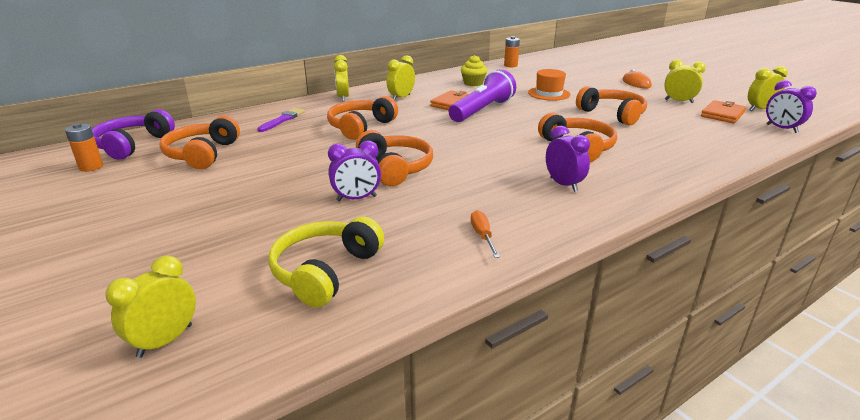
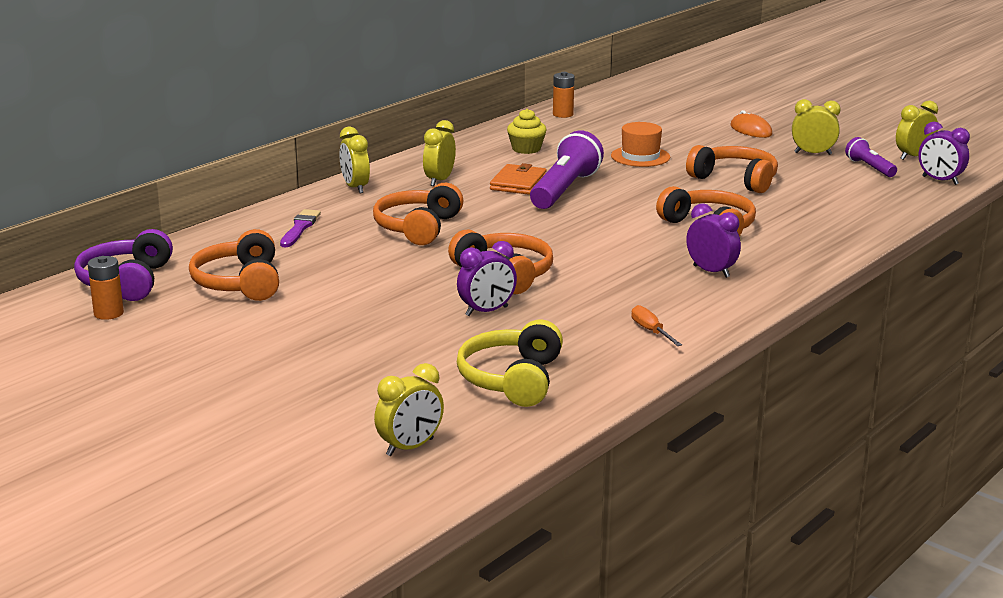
camera: 15 degrees left, 5 degrees down
yellow clock [105,255,196,358] -> yellow clock turned 150 degrees counterclockwise [374,363,444,456]
orange wallet [701,100,746,123] -> purple flashlight [845,137,897,177]

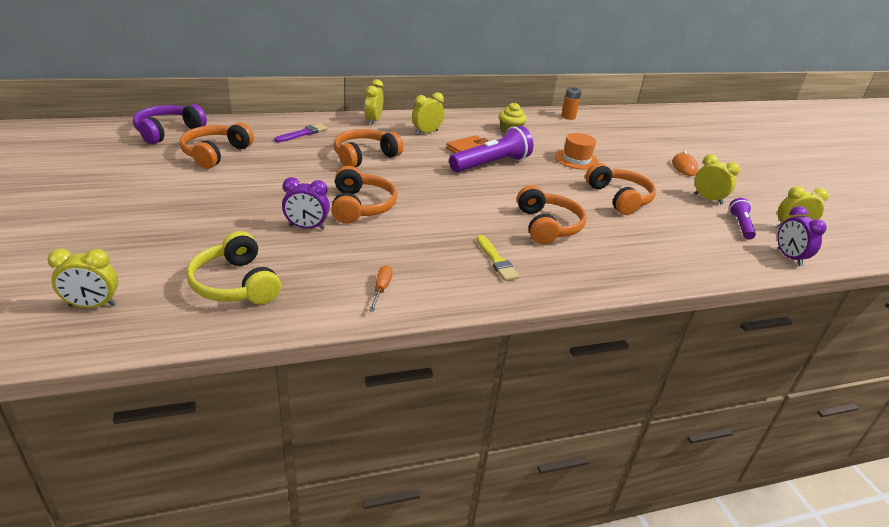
camera: 30 degrees right, 10 degrees up
orange battery [87,256,124,320] -> none
yellow headphones [457,319,563,407] -> yellow headphones turned 75 degrees counterclockwise [186,231,281,304]
purple clock [686,203,741,278] -> yellow brush [476,235,520,281]

